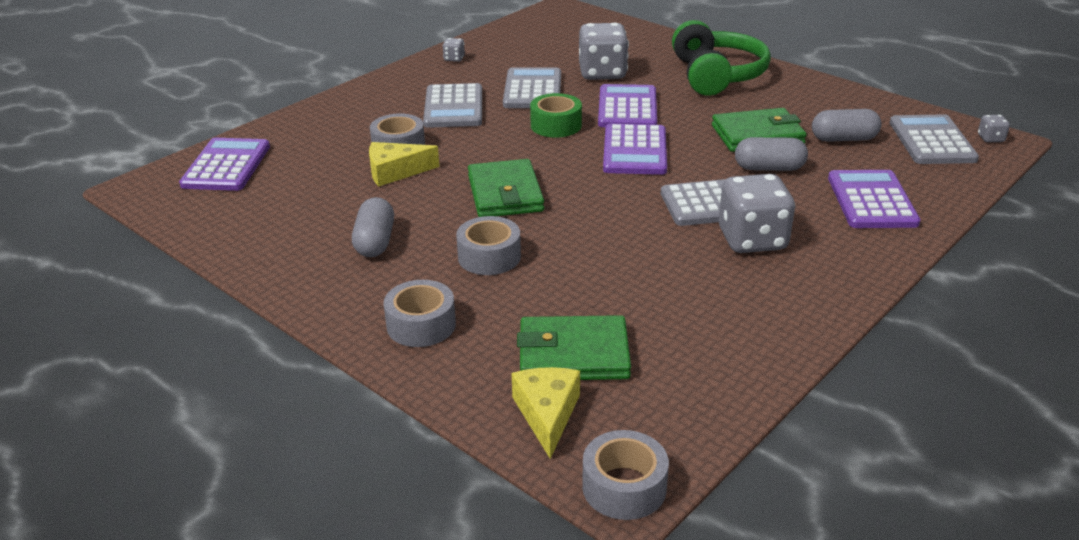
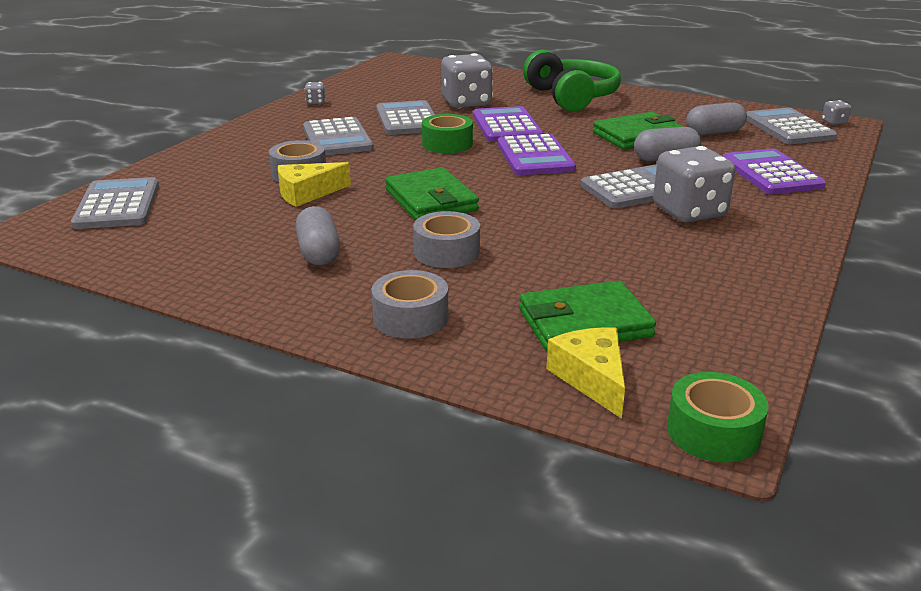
camera: 15 degrees left, 5 degrees down
purple calculator [179,138,270,191] -> grey calculator [71,177,159,229]
grey tape [582,430,669,520] -> green tape [667,372,769,463]

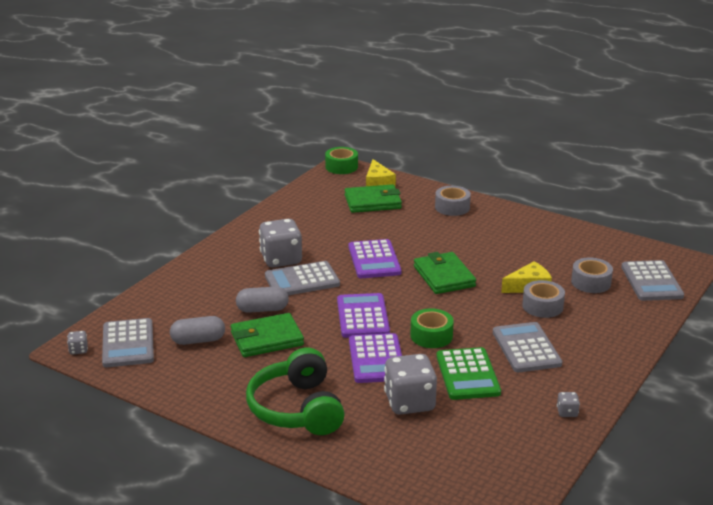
camera: 175 degrees left, 0 degrees up
grey capsule [295,206,340,265] -> none
grey calculator [376,100,435,135] -> green calculator [436,347,501,400]
grey tape [413,211,480,268] -> grey tape moved to [571,258,613,293]
purple calculator [723,148,826,195] -> purple calculator moved to [349,239,401,278]

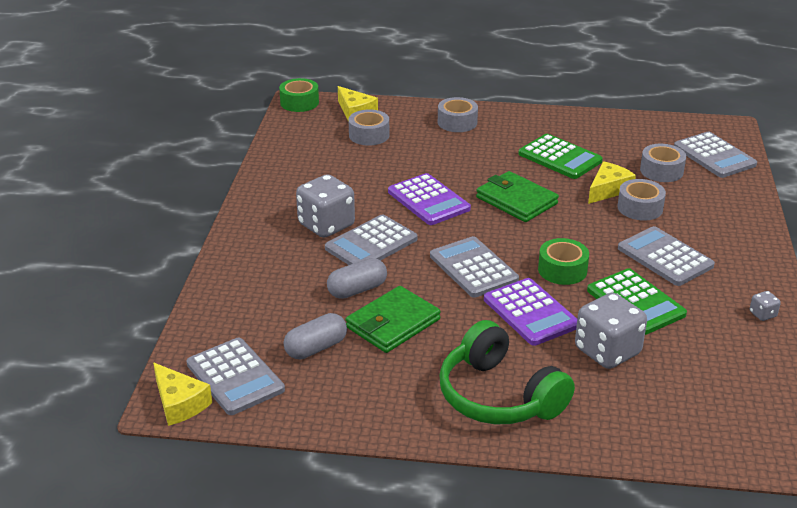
camera: 25 degrees left, 5 degrees up
grey dice [67,331,88,355] -> yellow cheese [153,363,212,426]
purple calculator [337,293,390,338] -> grey calculator [430,236,519,298]
green wallet [345,184,402,213] -> grey tape [349,110,389,146]
none -> green calculator [518,134,603,179]

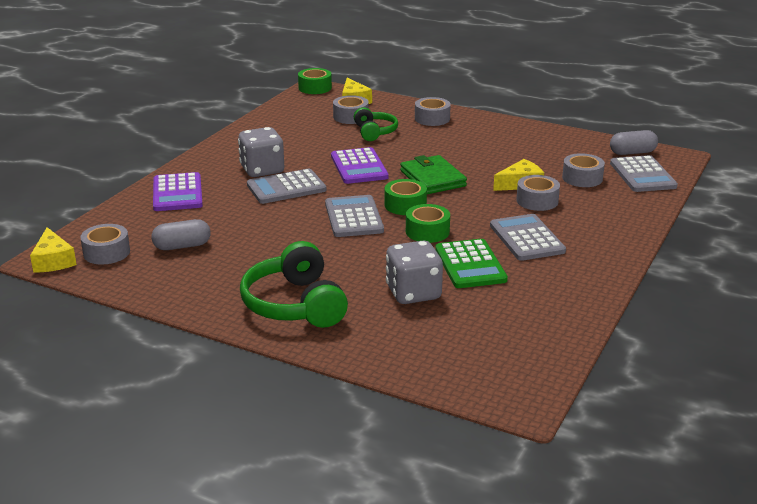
camera: 20 degrees right, 5 degrees down
grey calculator [187,338,285,415] -> grey tape [80,224,130,265]
grey capsule [327,258,387,299] -> grey capsule moved to [610,130,658,155]
green wallet [346,286,441,353] -> none
purple calculator [484,278,577,346] -> purple calculator moved to [153,172,203,211]
green calculator [518,134,603,179] -> none
grey dice [750,291,781,321] -> none
none -> green headphones [354,107,398,141]
none -> green tape [385,179,427,215]

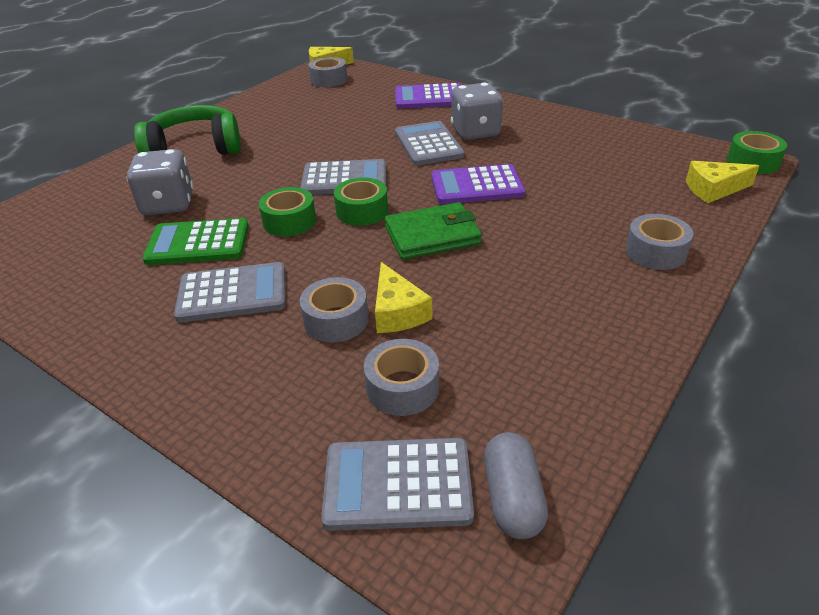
camera: 100 degrees right, 10 degrees up
grey capsule [151,219,211,250] -> none
grey tape [333,95,369,124] -> none
green headphones [354,107,398,141] -> none

